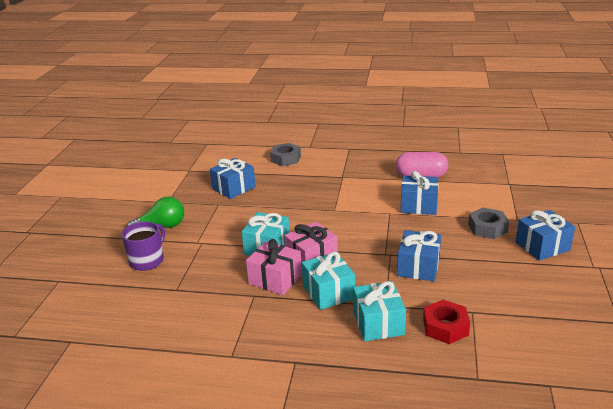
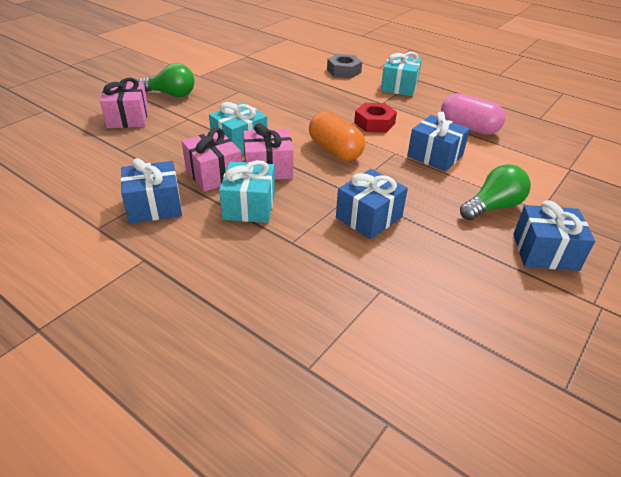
camera: 25 degrees right, 10 degrees up
purple mug [122,221,165,271] -> pink gift [100,78,148,128]
blue gift [210,158,256,199] -> blue gift moved to [120,158,182,224]
turquoise gift [353,281,406,341] -> turquoise gift moved to [381,52,422,96]
red nut [423,300,470,344] -> red nut moved to [354,103,397,133]
grey nut [468,208,509,239] -> green light bulb [460,164,531,220]
none -> orange capsule [309,111,365,161]

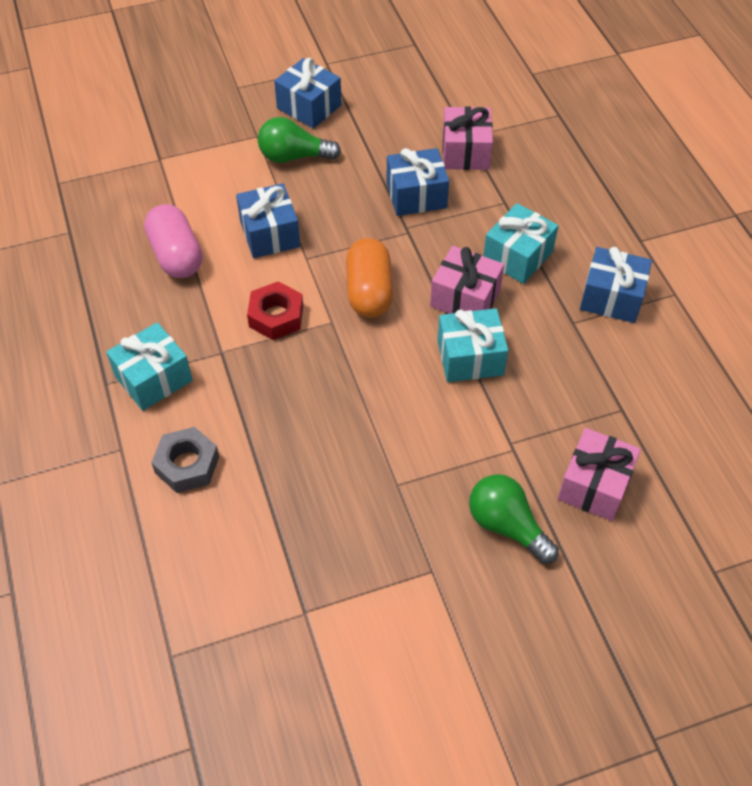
camera: 145 degrees left, 15 degrees up
pink gift [182,128,242,192] -> pink gift moved to [442,106,493,170]

